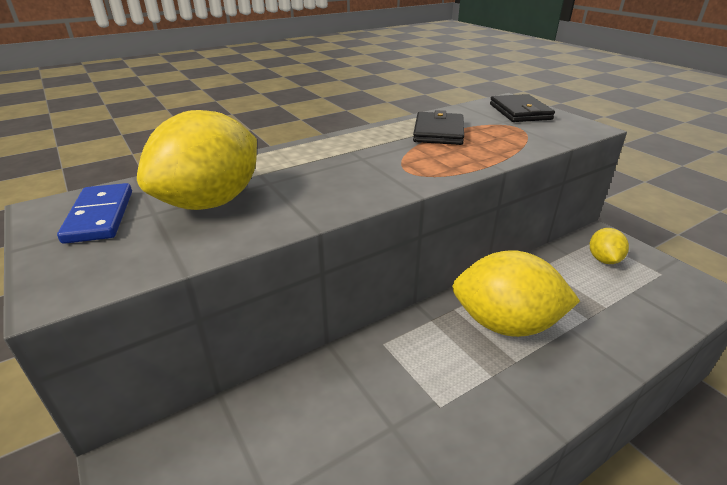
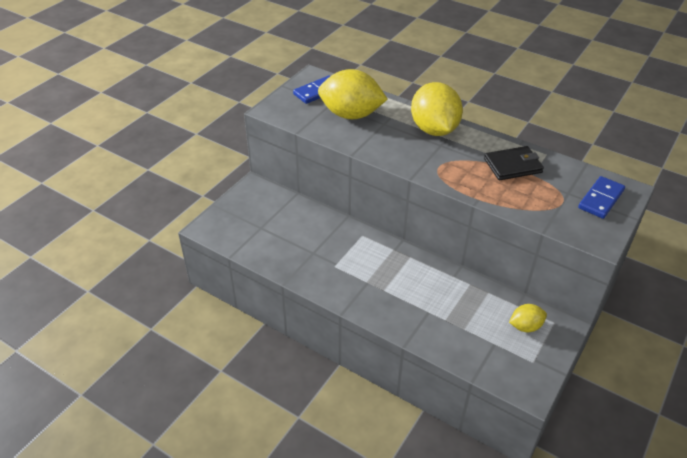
camera: 65 degrees right, 10 degrees up
yellow lemon [452,250,580,337] -> yellow lemon moved to [411,82,463,136]
black wallet [490,94,555,122] -> blue domino [578,176,625,219]

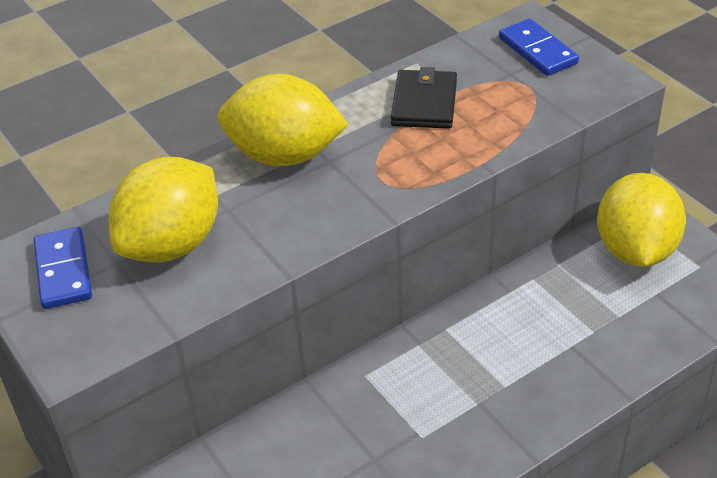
camera: 65 degrees left, 0 degrees up
yellow lemon [509,304,547,332] -> yellow lemon [597,173,686,267], size x2.00

